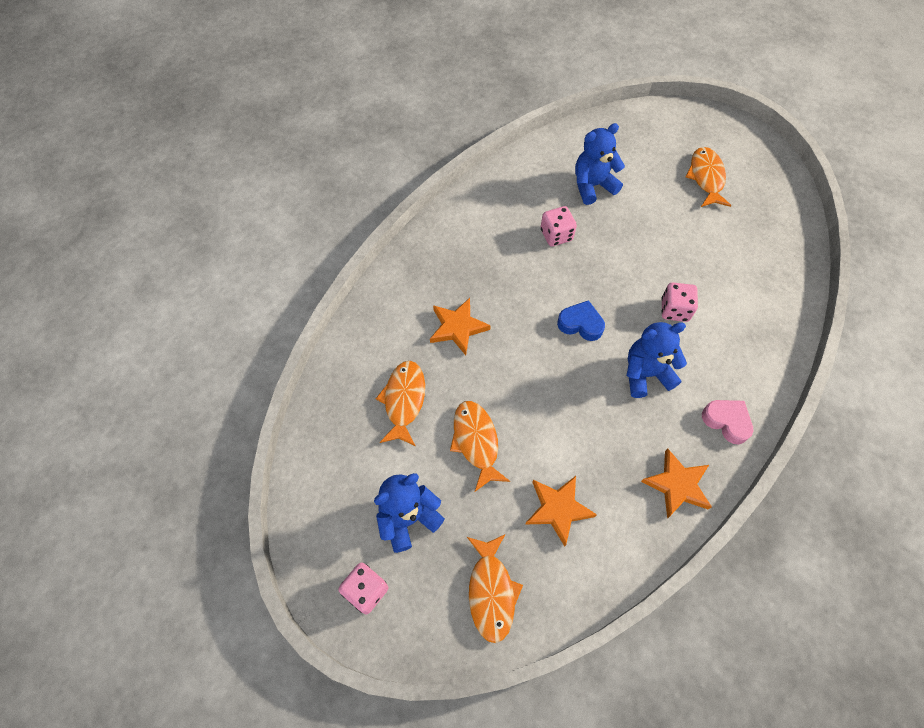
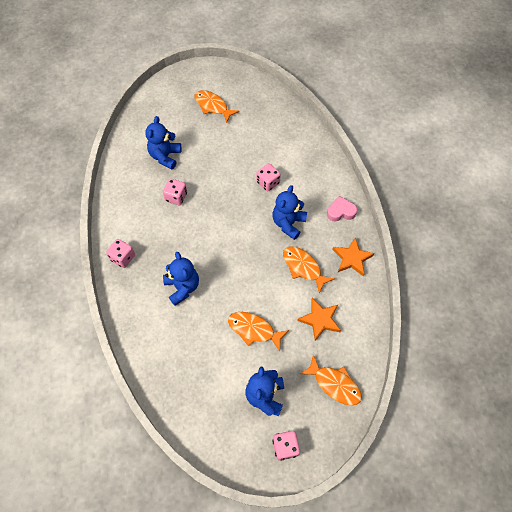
camera: 50 degrees left, 0 degrees up
orange fish [376,361,425,446] -> orange fish moved to [283,246,335,294]
orange star [430,298,491,355] -> blue teddy bear [163,252,199,306]
blue heart [557,300,605,341] -> none
none -> pink dice [106,239,135,268]

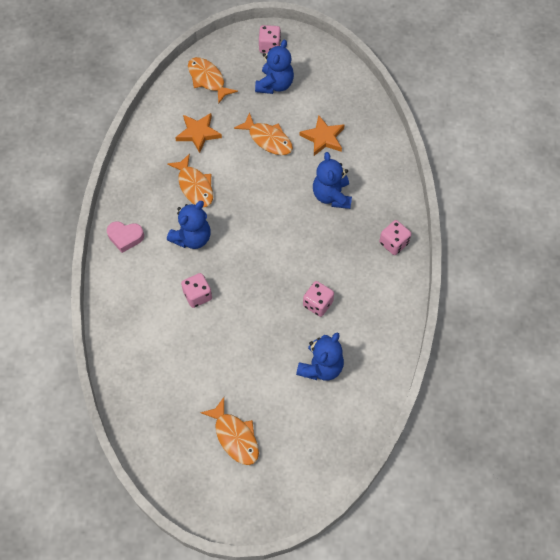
camera: 165 degrees left, 0 degrees up
orange star [332,238,375,277] -> orange star moved to [300,115,344,156]

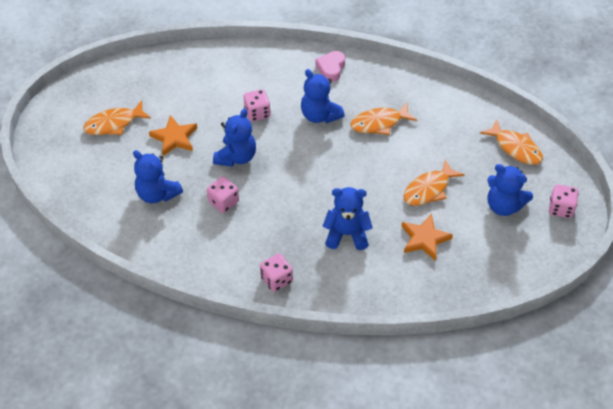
camera: 100 degrees right, 10 degrees down
orange star [175,113,222,153] -> orange star moved to [149,115,197,156]
orange fish [188,57,238,103] -> orange fish turned 75 degrees clockwise [480,119,543,165]
none -> blue teddy bear [213,108,256,167]

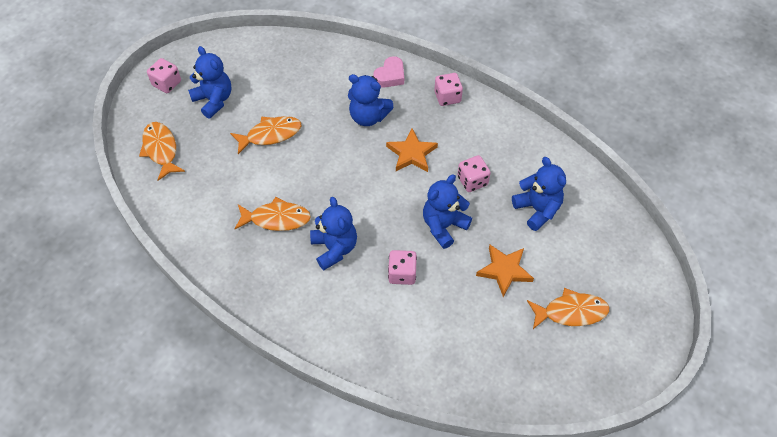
camera: 160 degrees left, 5 degrees up
pink heart [315,51,345,82] -> pink heart moved to [373,56,404,88]
orange star [401,214,453,261] -> orange star moved to [386,128,438,172]

